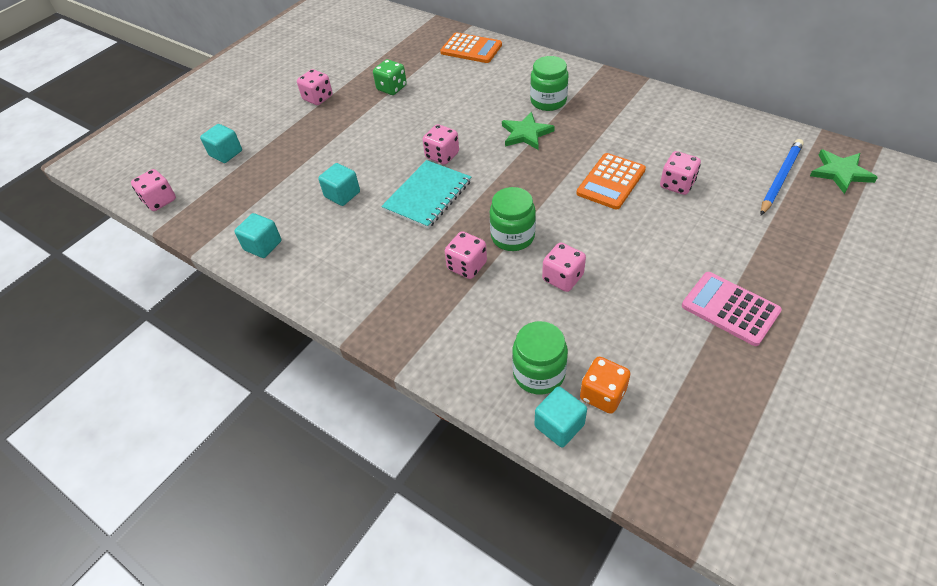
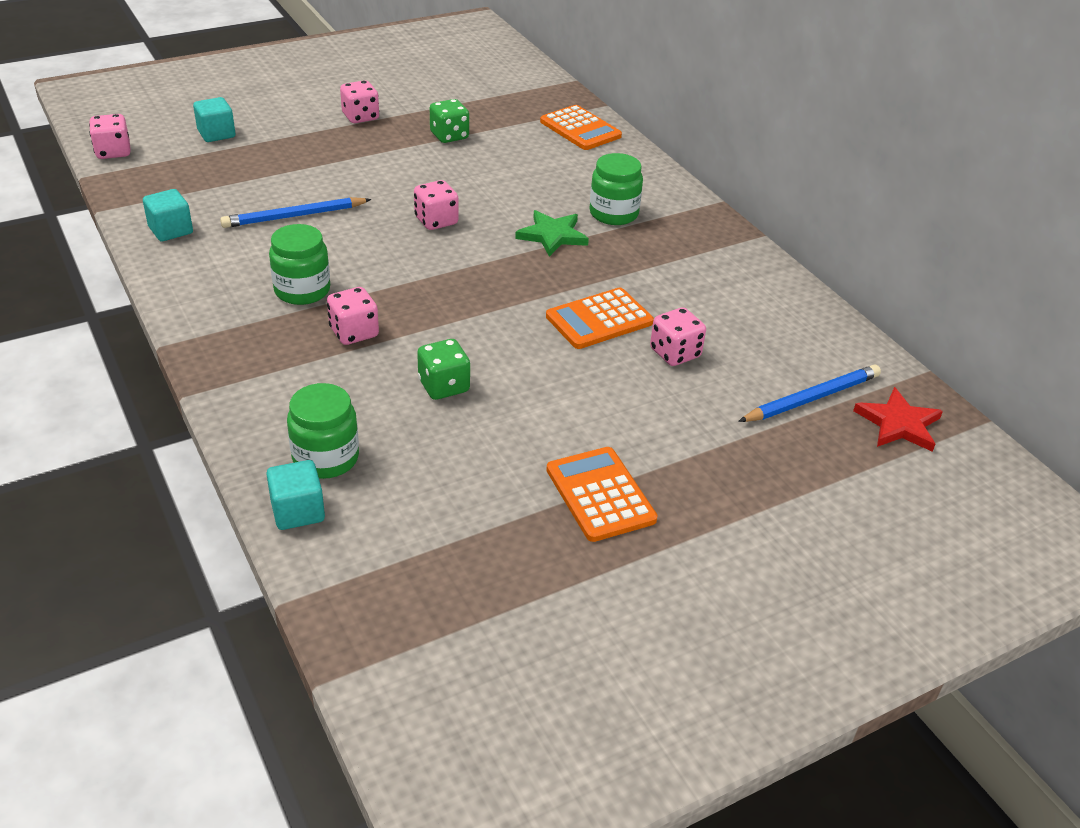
camera: 20 degrees right, 10 degrees down
turquoise cube [318,163,360,206] -> blue pencil [220,197,372,228]
turquoise notebook [381,160,471,229] -> none
green jar [490,187,536,251] -> green jar moved to [269,224,330,305]
pink dice [542,242,586,292] -> green dice [417,339,470,400]
orange dice [580,357,630,414] -> none
pink calculator [682,272,782,346] -> orange calculator [546,447,658,542]
green star [810,150,878,194] -> red star [853,387,943,452]

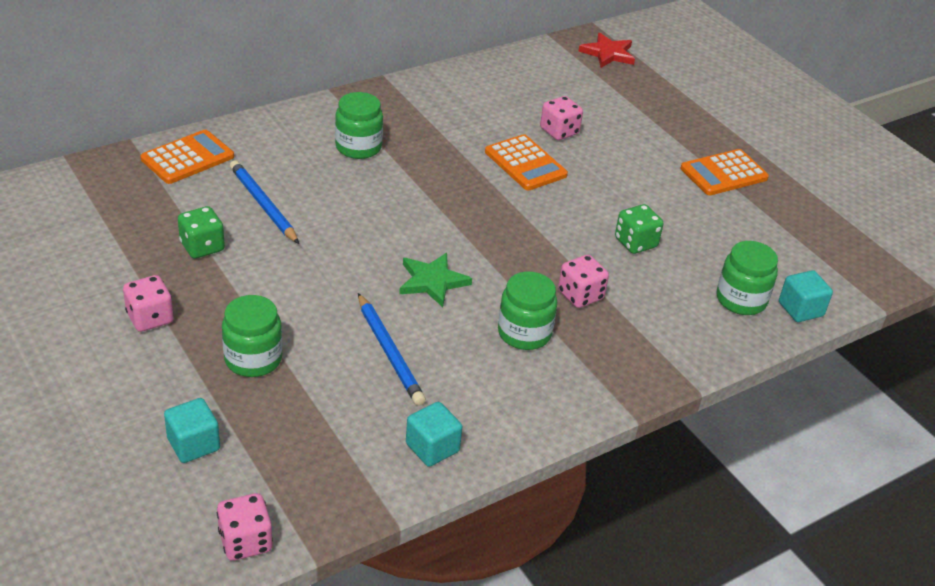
camera: 95 degrees left, 0 degrees up
pink dice [414,180,459,230] -> none
green star [515,210,589,257] -> green star moved to [399,253,472,307]
blue pencil [738,364,881,422] -> blue pencil moved to [230,160,299,244]
none -> green jar [222,295,283,377]

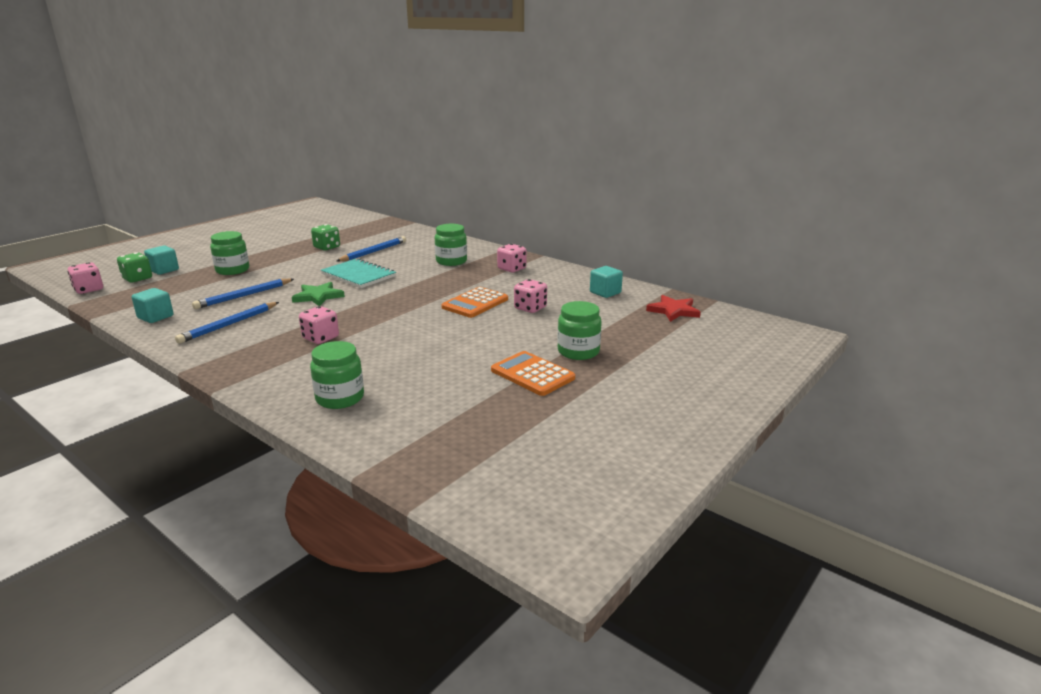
camera: 75 degrees right, 15 degrees down
pink dice [123,275,174,332] -> pink dice moved to [497,244,526,273]
orange calculator [141,130,234,184] -> none
green jar [498,272,557,350] -> green jar moved to [557,301,602,360]
green dice [615,204,663,254] -> green dice moved to [117,252,152,282]
turquoise cube [779,270,833,322] -> turquoise cube moved to [590,266,623,298]
none -> blue pencil [175,302,279,344]
none -> turquoise notebook [321,258,396,288]

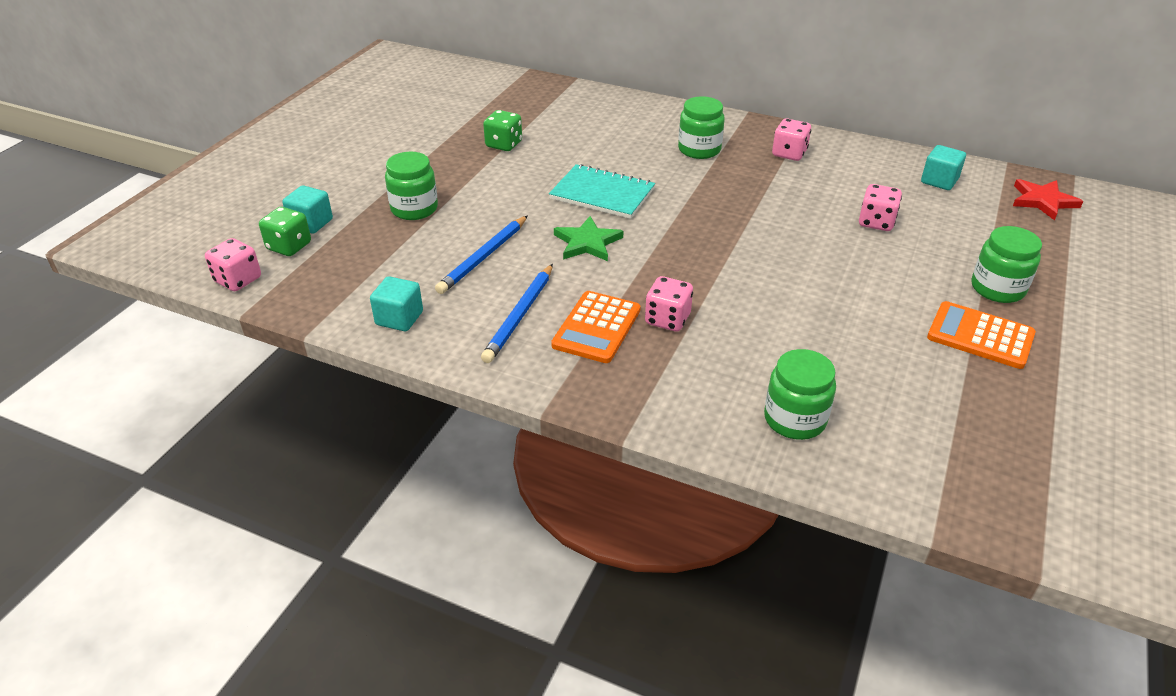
camera: 15 degrees left, 15 degrees up
blue pencil [337,236,406,261] -> none
orange calculator [441,287,508,318] -> orange calculator moved to [551,291,641,363]

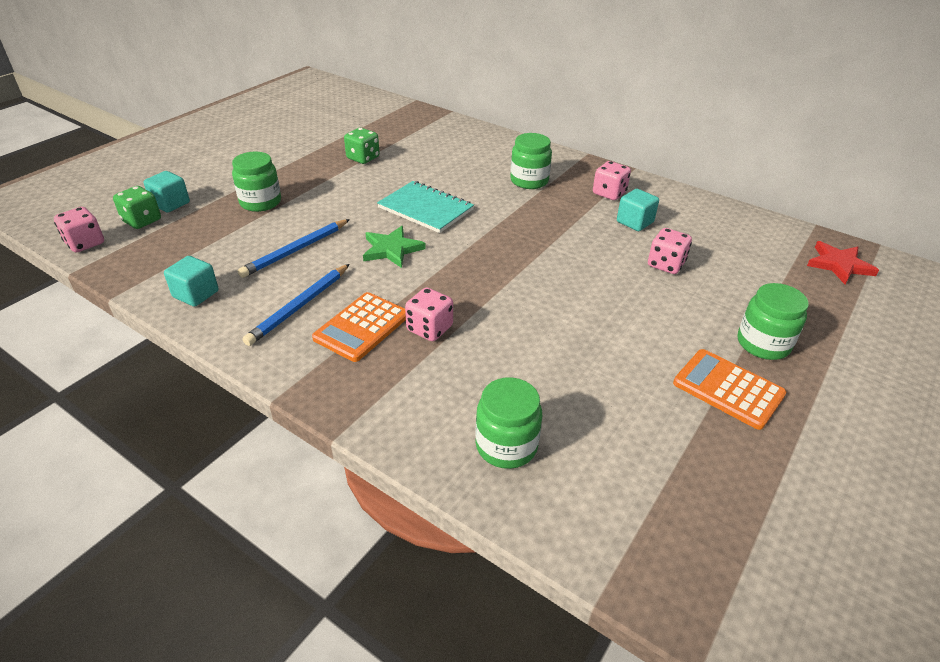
camera: 10 degrees right, 0 degrees up
turquoise cube [921,145,966,190] -> turquoise cube moved to [617,189,659,231]

